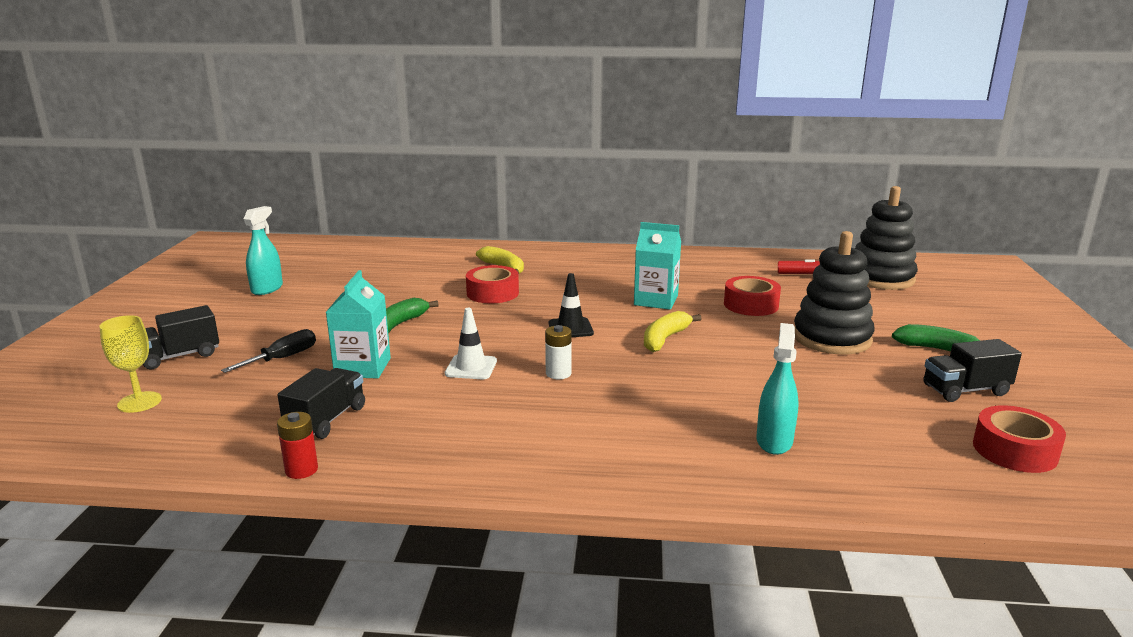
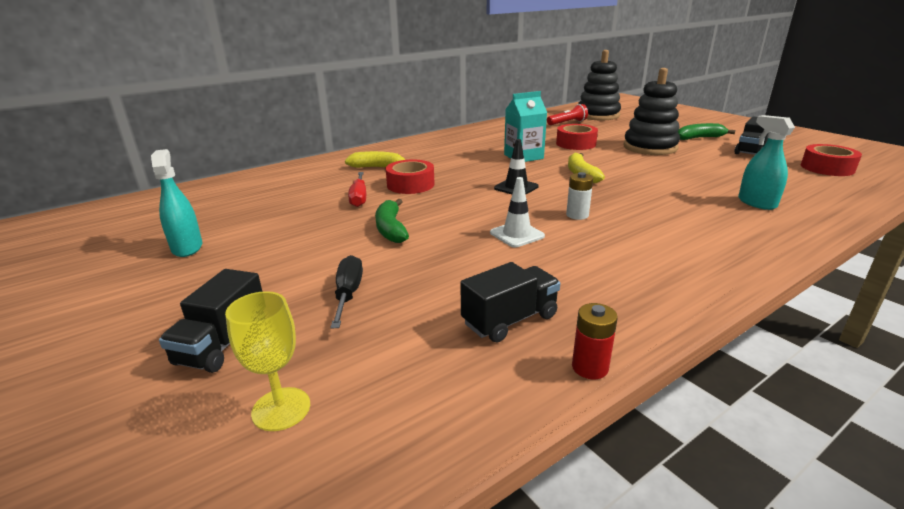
camera: 40 degrees left, 5 degrees up
black truck [278,368,365,439] -> black truck turned 75 degrees clockwise [460,262,561,342]
turquoise carton [326,270,391,379] -> none
none -> red screwdriver [348,172,366,207]

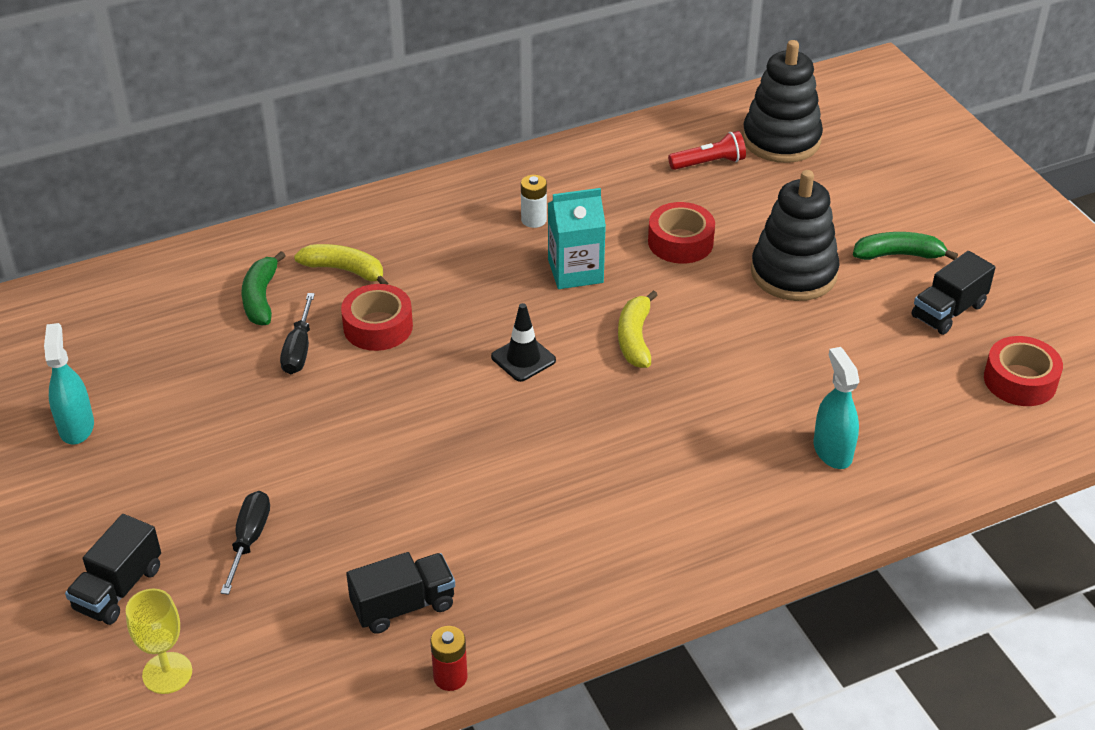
camera: 10 degrees right, 15 degrees up
red screwdriver [348,172,366,207] -> black screwdriver [280,293,315,374]
green banana [375,199,409,243] -> green banana moved to [241,251,286,326]
white traffic cone [490,177,545,247] -> none
white battery [566,172,593,220] -> white battery moved to [521,175,547,228]

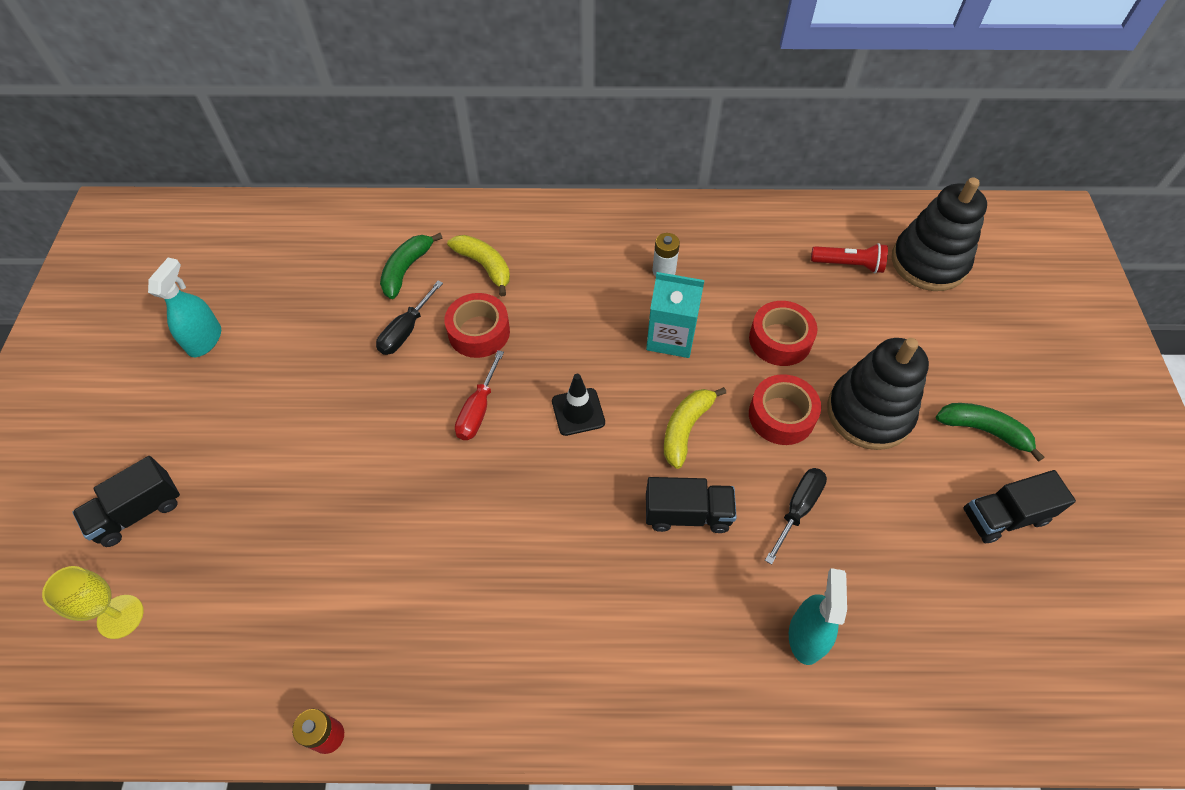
camera: 25 degrees right, 15 degrees up
black screwdriver [220,491,270,595] -> black screwdriver moved to [765,468,827,565]
black truck [346,552,455,634] -> black truck moved to [646,477,737,533]
red tape [984,336,1063,406] -> red tape moved to [749,374,821,445]
none -> red screwdriver [455,350,504,440]

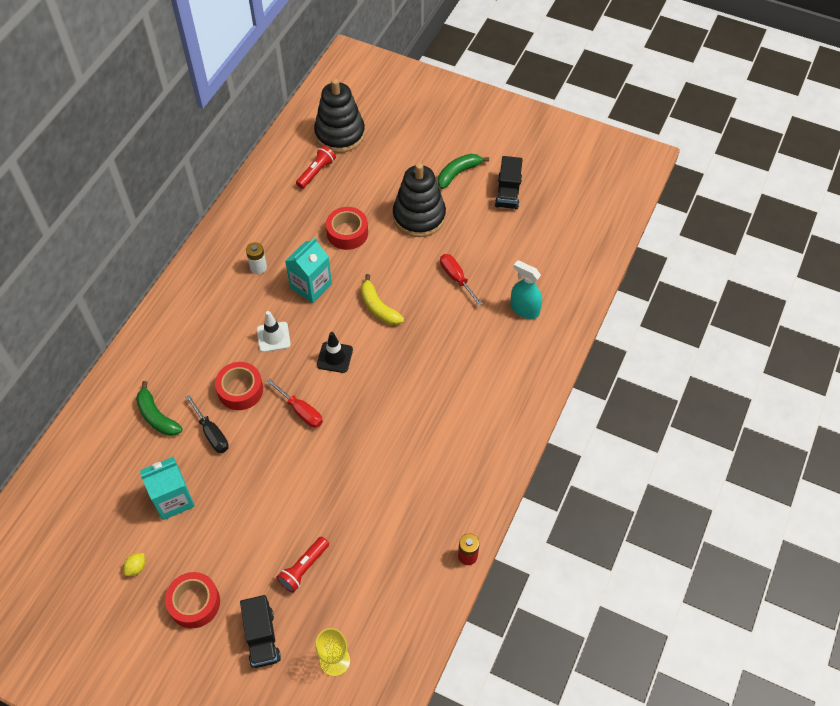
camera: 65 degrees left, 0 degrees up
turquoise spray bottle [148,258,221,357] -> yellow lemon [123,553,145,576]
yellow banana [447,235,510,296] -> none
black truck [646,477,737,533] -> none
red tape [749,374,821,445] -> red tape moved to [165,572,220,628]
black screwdriver [765,468,827,565] -> red screwdriver [440,254,482,306]
none -> turquoise carton [140,456,195,520]
none -> white traffic cone [257,311,291,352]
none -> red flashlight [276,537,329,593]

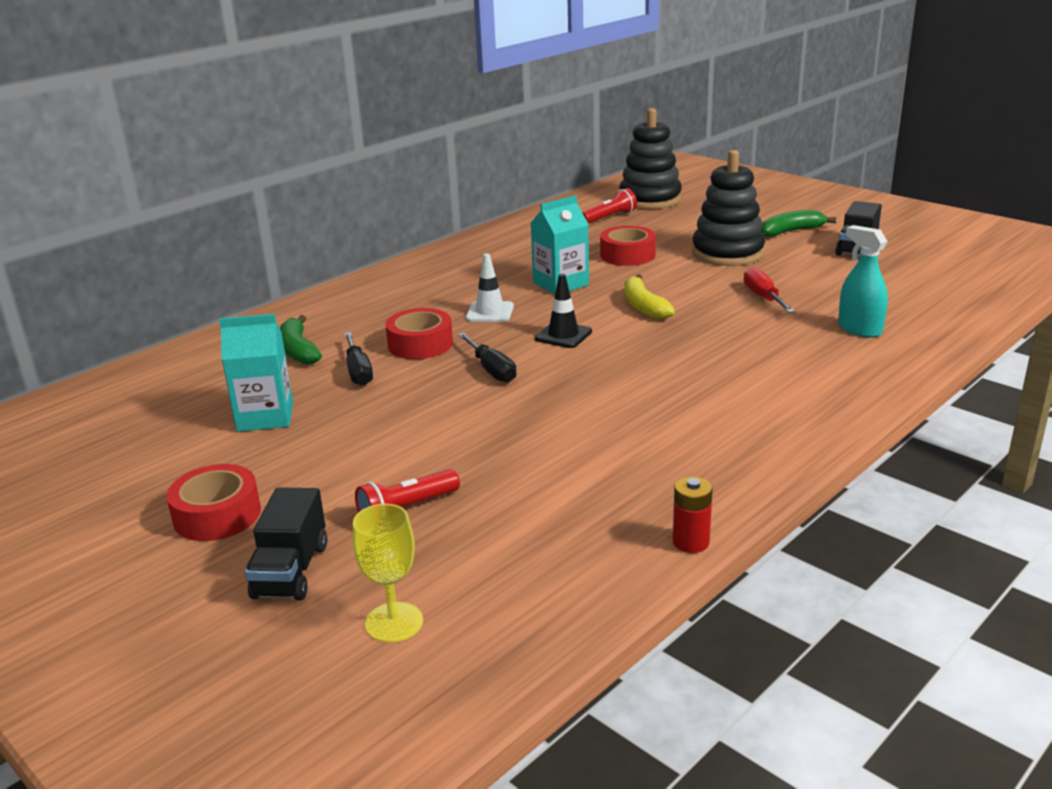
camera: 20 degrees right, 30 degrees down
yellow lemon [123,553,145,576] -> none
white battery [246,242,267,274] -> none
red screwdriver [267,379,323,428] -> black screwdriver [458,333,517,383]

